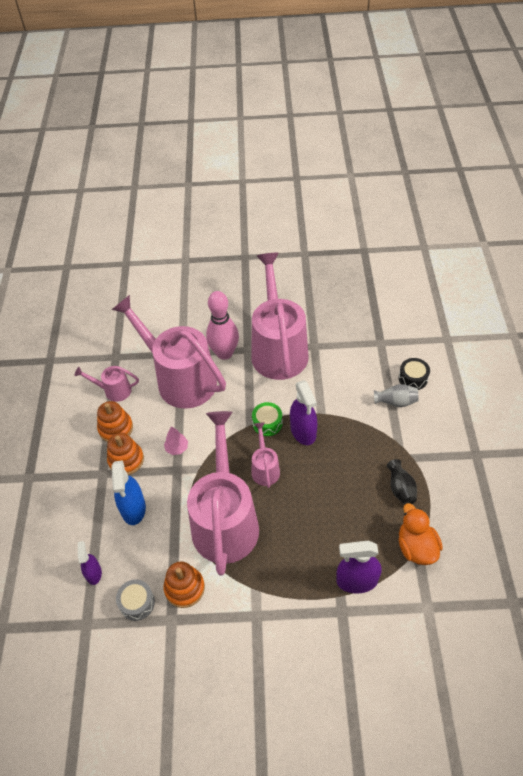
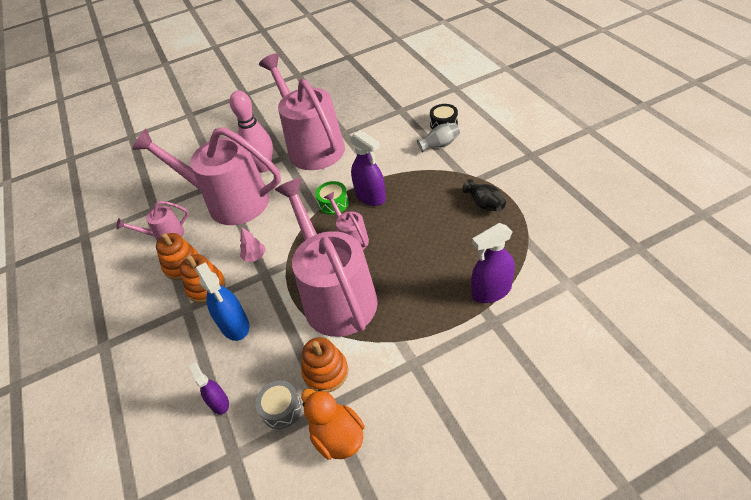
camera: 20 degrees left, 5 degrees down
orange duck [399,503,443,565] -> orange duck moved to [301,389,365,460]

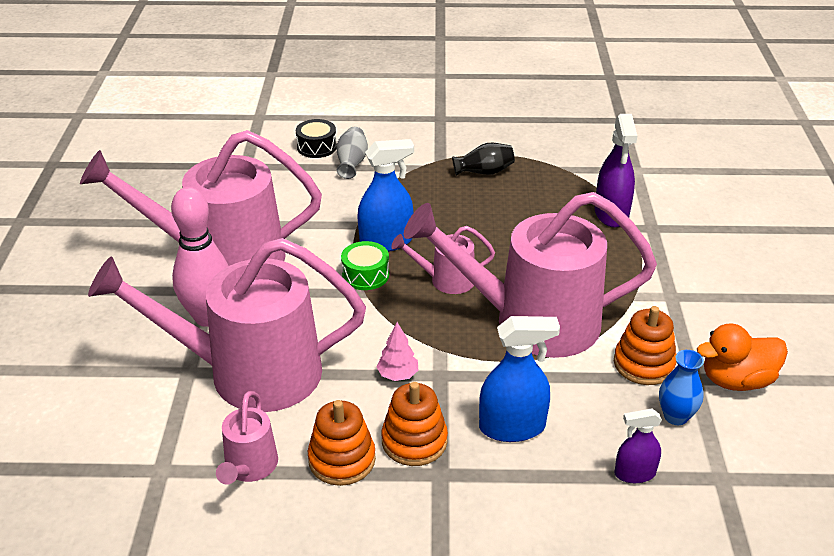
camera: 70 degrees left, 10 degrees down
pink watering can [132,127,281,225] -> pink watering can turned 45 degrees clockwise [88,238,366,412]
grey drum [256,380,302,429] -> blue vase [659,350,704,425]
purple spray bottle [350,130,386,206] -> blue spray bottle [357,139,414,252]

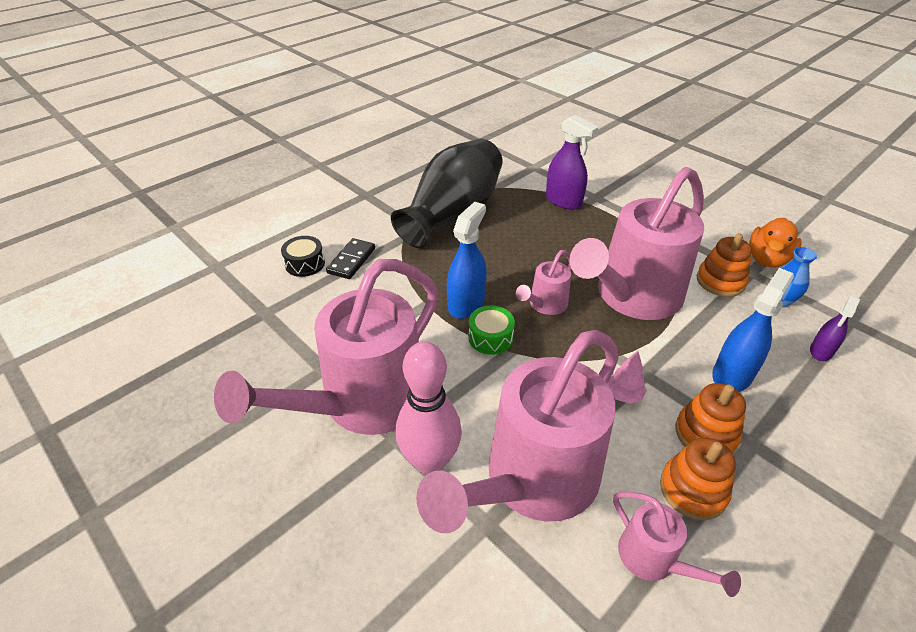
camera: 45 degrees left, 5 degrees up
grey vase [336,127,368,179] -> black domino [326,238,375,279]
black vase [452,142,515,176] -> black vase [391,139,503,248], size x2.49

